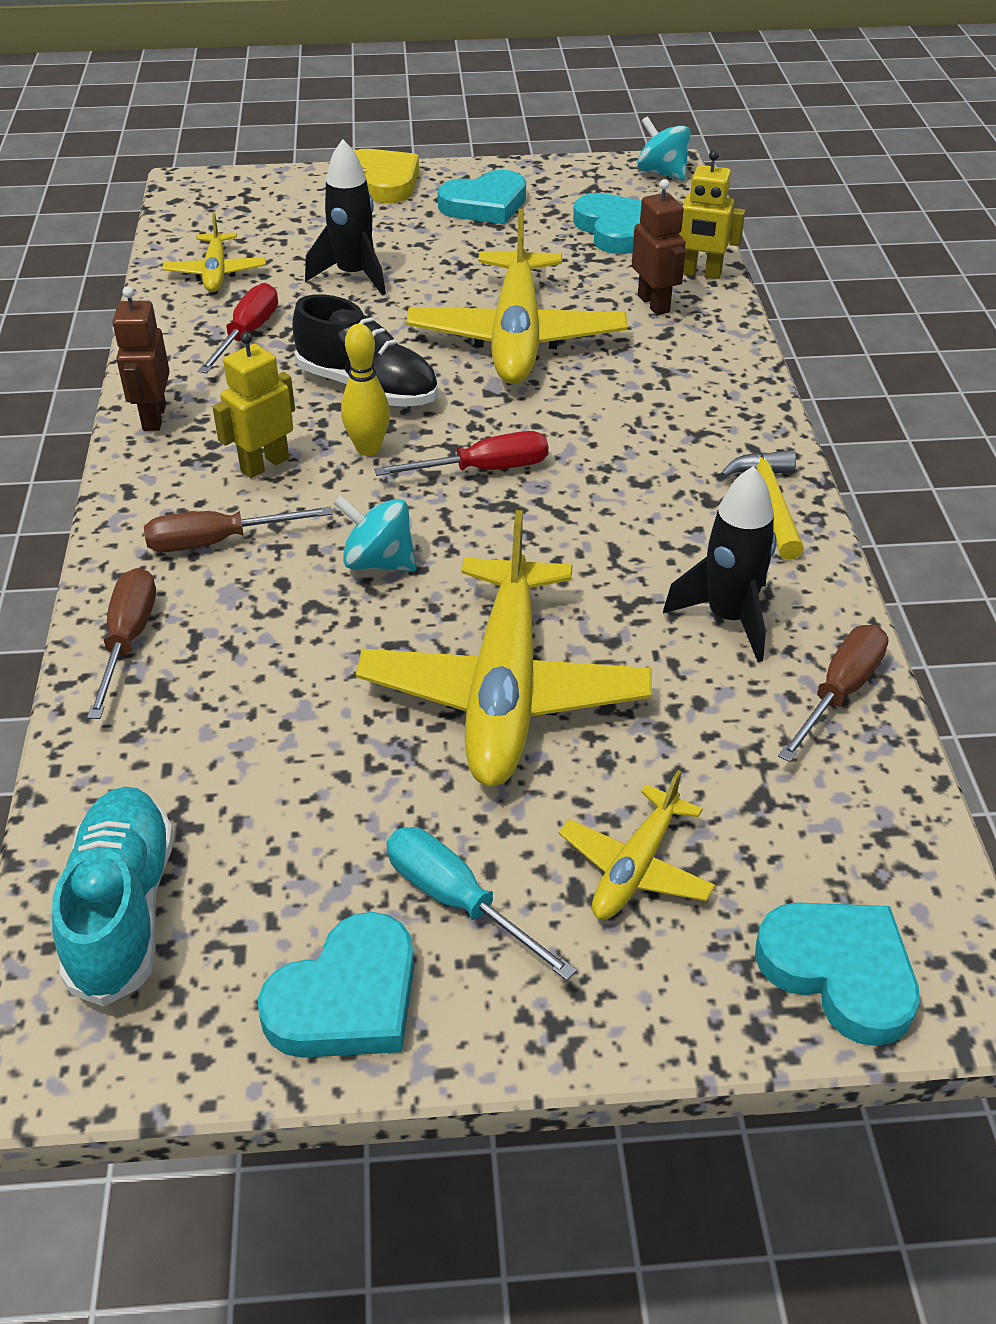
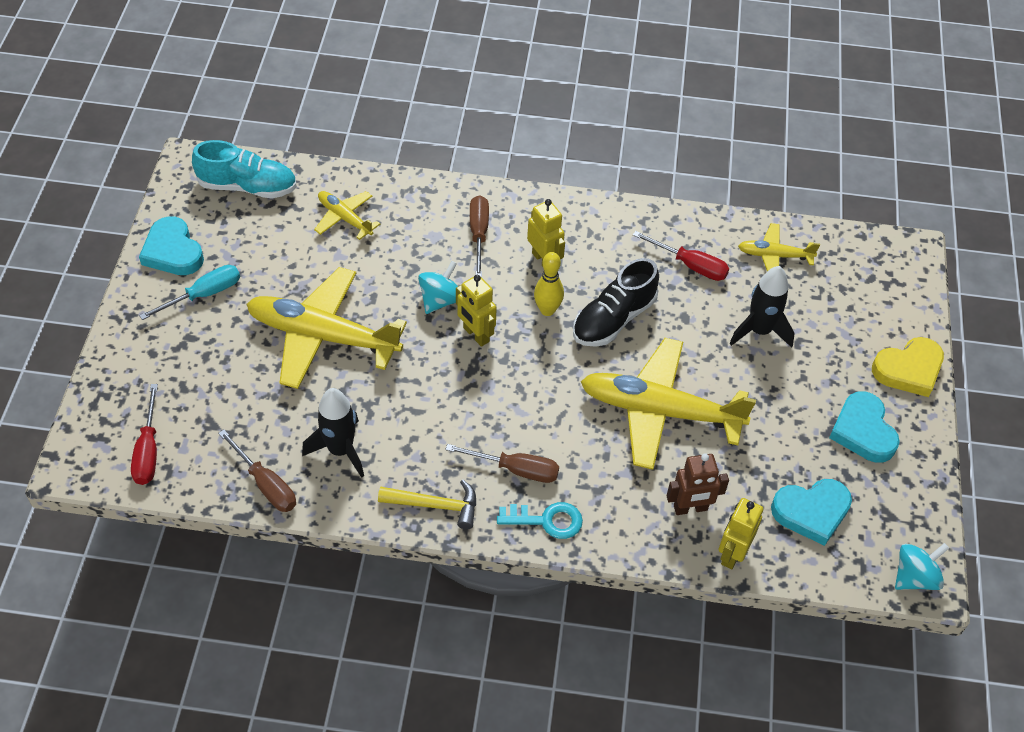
camera: 100 degrees right, 10 degrees up
brown screwdriver [87,568,156,719] -> brown screwdriver moved to [445,444,559,483]
brown robot [112,286,170,431] -> none
red screwdriver [374,431,548,476] -> red screwdriver moved to [131,384,158,485]
yellow plane [559,770,715,919] -> yellow plane moved to [314,191,380,240]
turquoise heart [755,902,920,1046] -> none
none -> yellow robot [456,275,497,347]
none -> turquoise key [497,502,583,539]

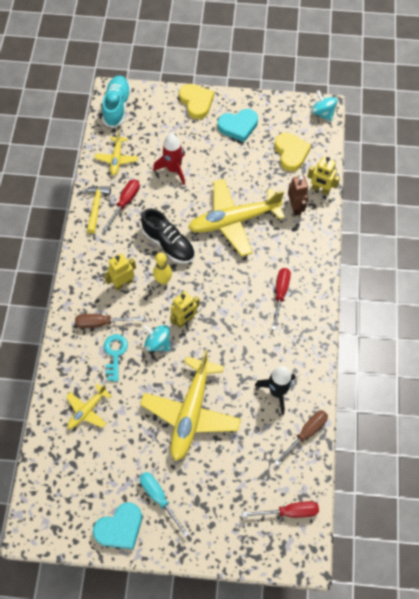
camera: 90 degrees left, 10 degrees up
turquoise shoe [192,140,297,199] -> turquoise shoe moved to [102,75,131,128]
yellow hammer [378,480,476,529] -> yellow hammer moved to [82,186,111,234]
brown screwdriver [445,444,559,483] -> red screwdriver [272,268,291,330]
turquoise key [497,502,583,539] -> turquoise key moved to [104,334,128,382]
yellow plane [580,338,756,470] -> yellow plane turned 60 degrees clockwise [188,179,285,256]
black rocket [729,266,795,347] -> red rocket [153,133,185,185]
turquoise heart [771,479,852,546] -> yellow heart [275,133,311,171]

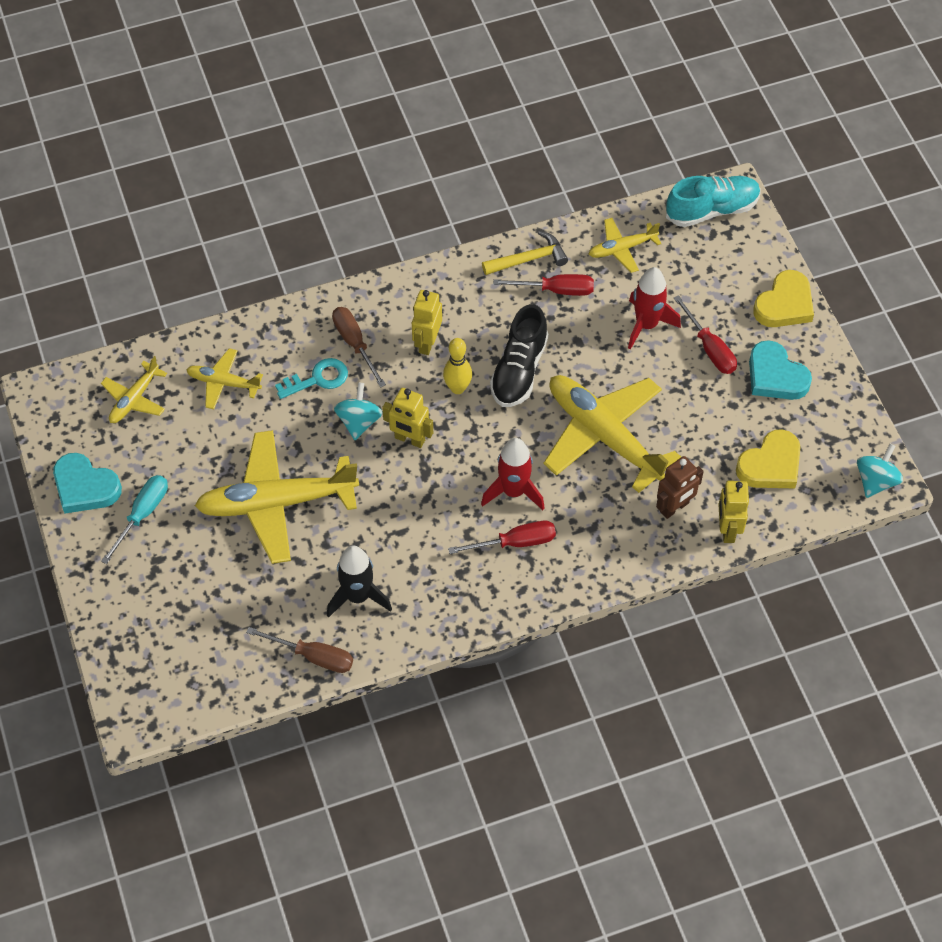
camera: 65 degrees right, 5 degrees down
yellow robot [104,253,136,291] -> yellow robot turned 105 degrees counterclockwise [412,290,442,355]
red screwdriver [243,501,319,518] -> red screwdriver moved to [674,295,737,374]
none -> yellow plane [101,356,167,423]
none -> red rocket [481,438,545,510]

